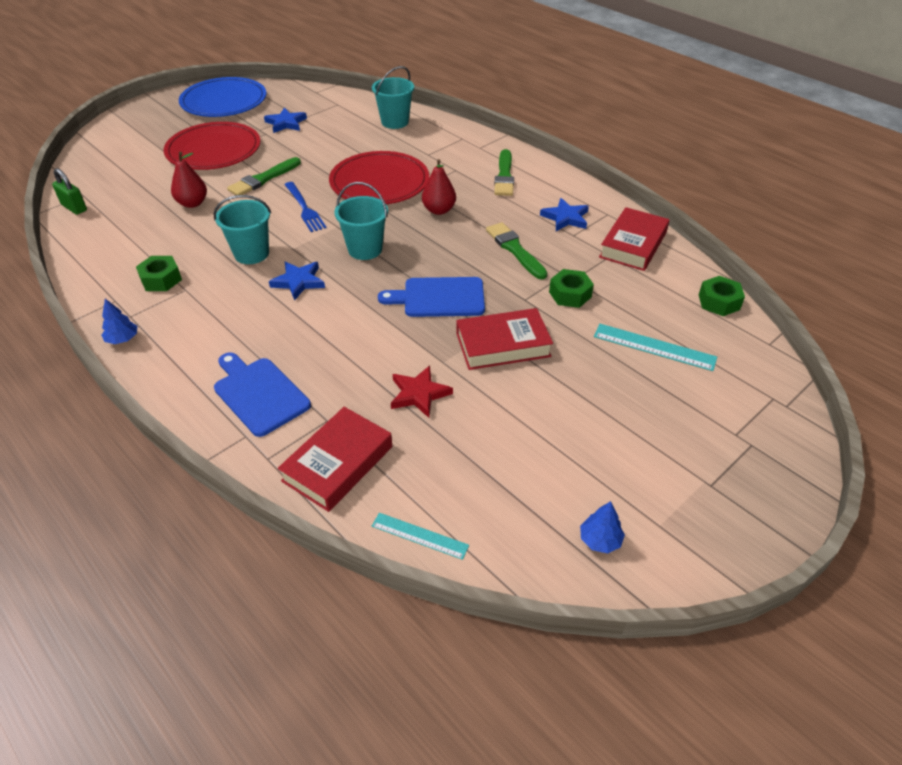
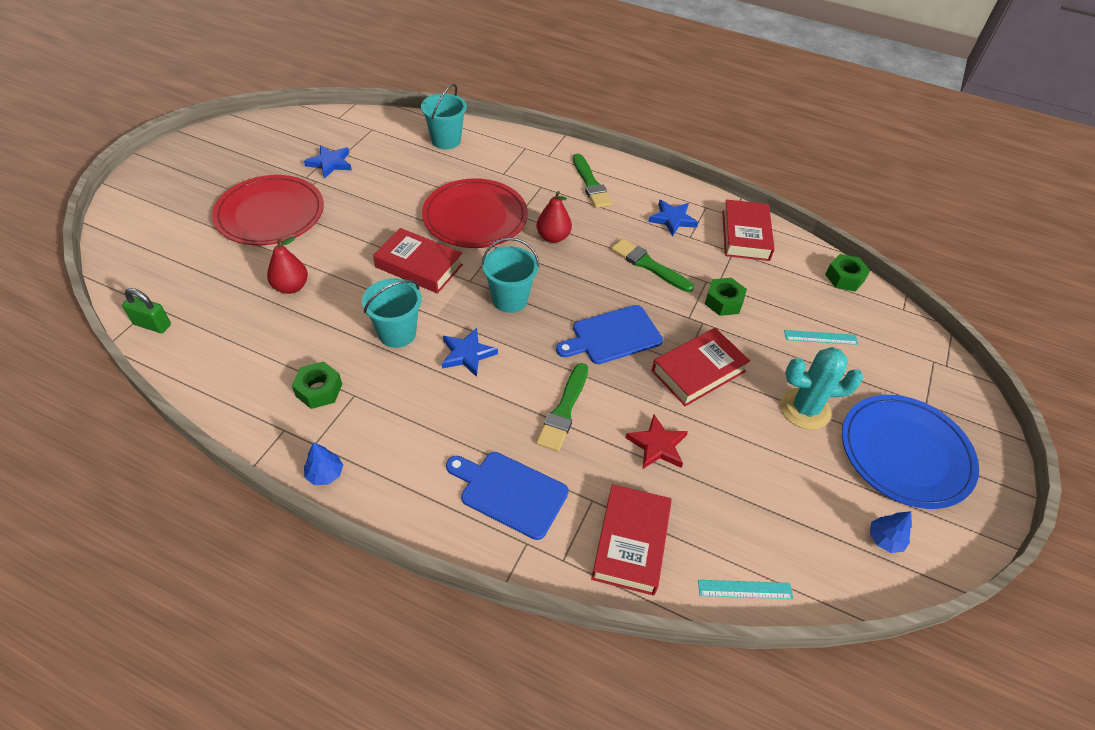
camera: 25 degrees left, 5 degrees up
blue plate [179,77,266,117] -> blue plate moved to [842,395,979,509]
green brush [227,157,301,195] -> green brush moved to [536,363,588,452]
blue fork [285,182,327,232] -> red book [373,228,463,294]
turquoise ruler [594,324,717,371] -> turquoise ruler [784,330,858,345], size x0.66
none -> turquoise cactus [780,347,863,430]

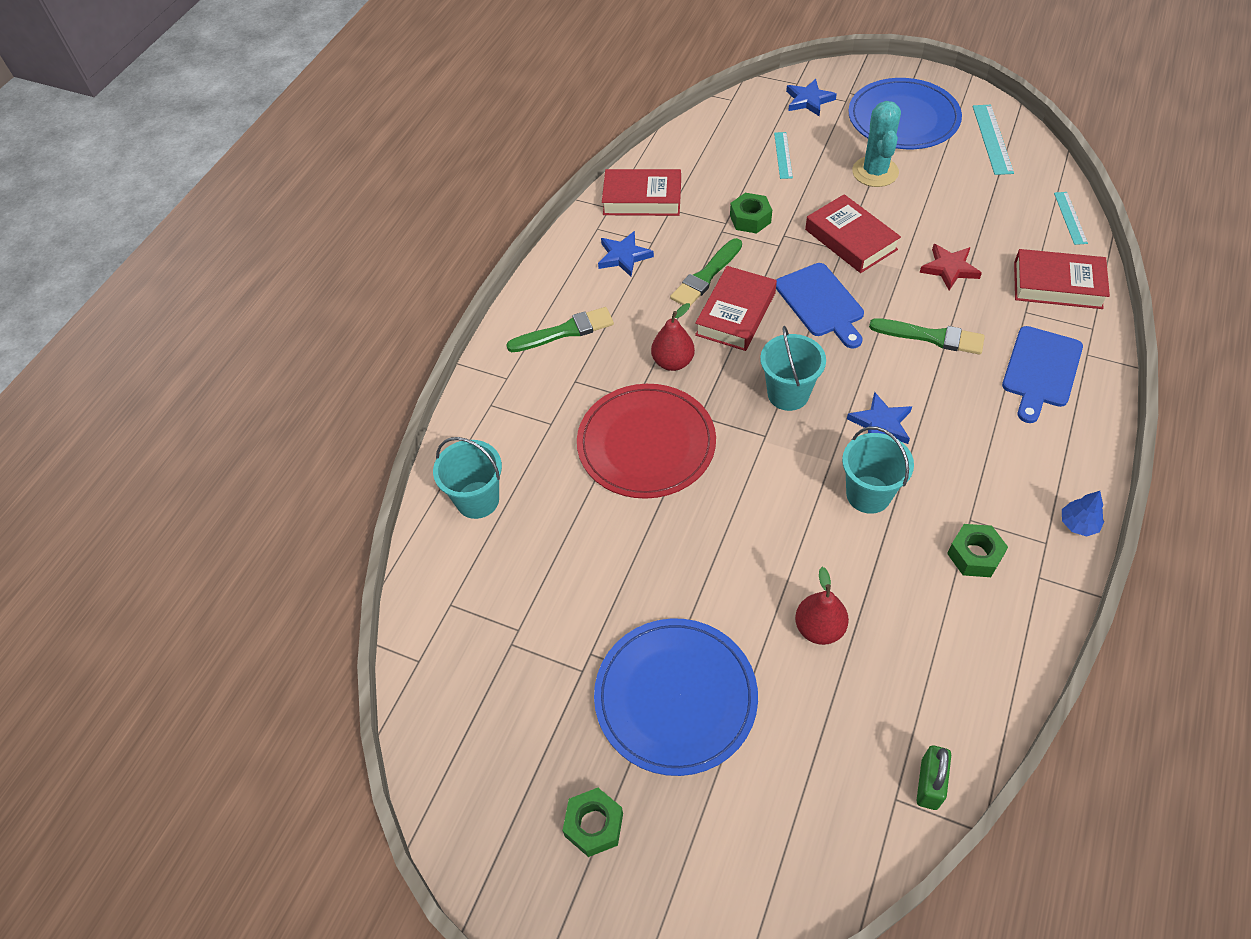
camera: 85 degrees left, 5 degrees up
red plate [212,175,324,245] -> blue plate [594,618,758,776]
blue star [304,145,352,178] -> blue star moved to [786,79,837,116]
red book [373,228,463,294] -> red book moved to [695,266,777,351]
green nut [825,254,870,291] -> green nut moved to [562,788,623,857]
blue tree [870,511,912,553] -> turquoise ruler [973,105,1014,175]

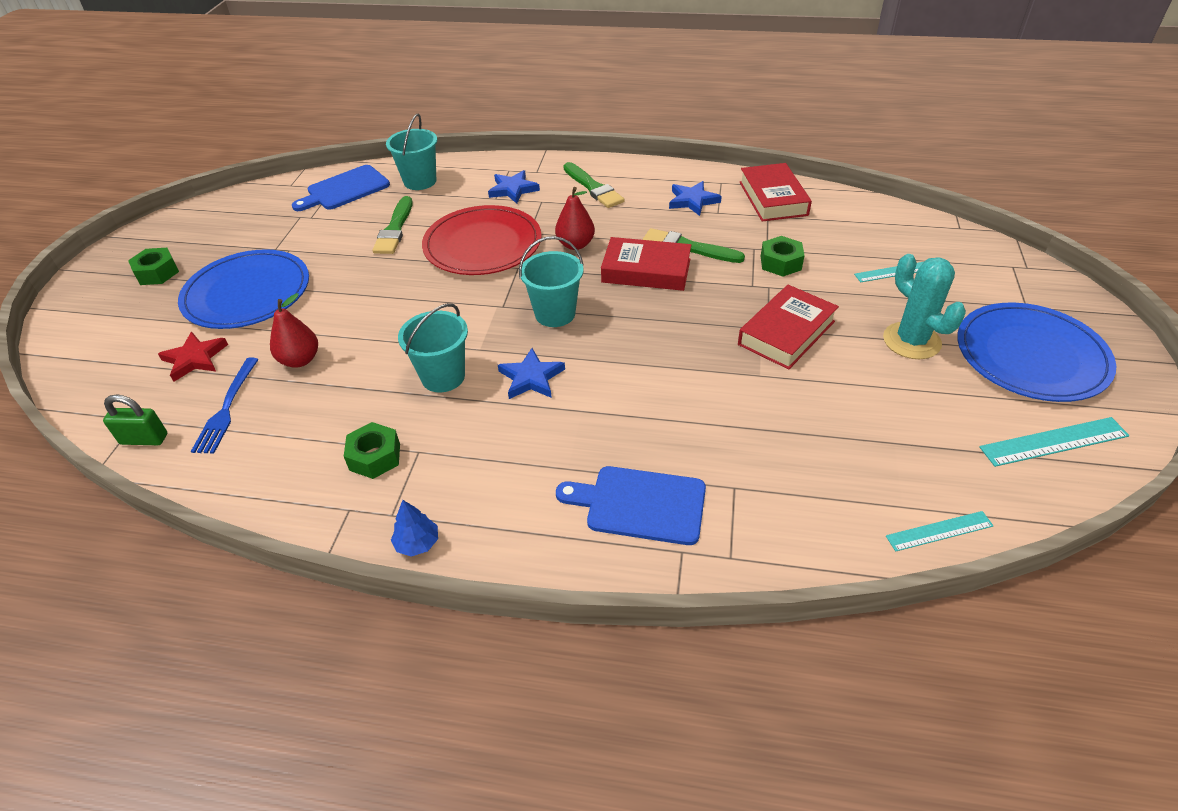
camera: 75 degrees right, 10 degrees down
blue cutting board [776,263,864,349] -> blue cutting board moved to [292,165,390,211]
blue star [786,79,837,116] -> blue star moved to [488,170,540,204]
turquoise cactus [852,101,901,187] -> turquoise cactus turned 75 degrees clockwise [883,254,966,359]
green brush [869,318,985,354] -> green brush moved to [372,196,413,254]
red star [919,244,982,291] -> red star moved to [158,332,228,382]
red book [1014,249,1110,309] -> none
none -> blue fork [191,357,259,454]

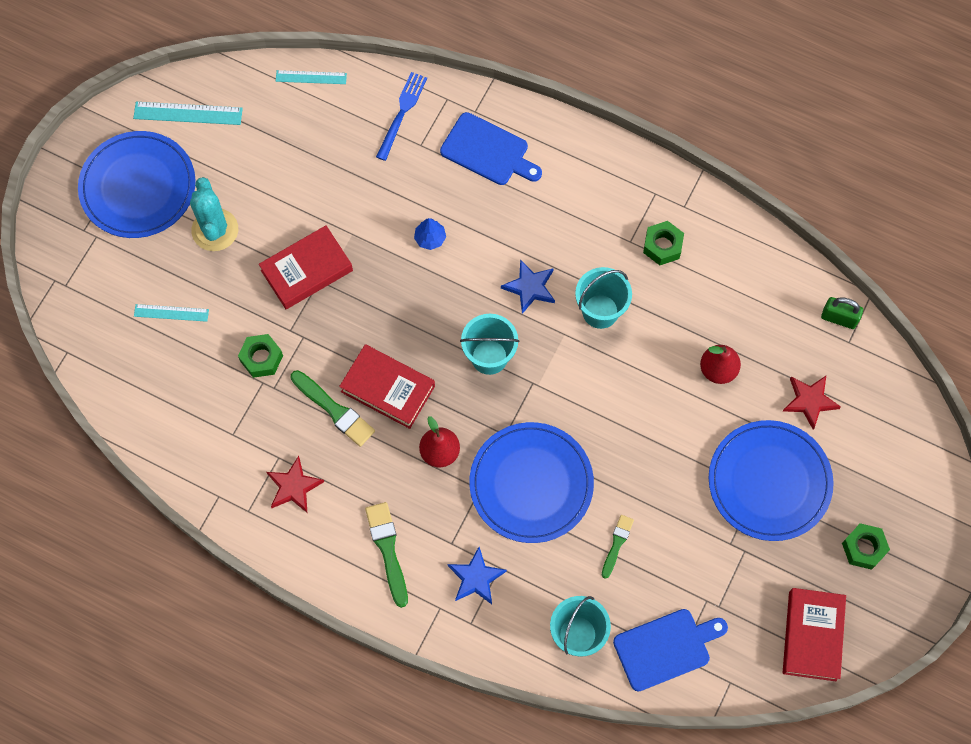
camera: 165 degrees left, 25 degrees up
blue fork [191,357,259,454] -> blue fork moved to [376,72,427,161]
green brush [372,196,413,254] -> green brush [602,515,634,579], size x0.62
blue tree [391,500,438,557] -> blue tree moved to [414,218,446,250]
red plate [422,205,542,275] -> blue plate [469,422,594,543]
blue star [669,181,722,216] -> red star [267,456,324,513]
red book [739,163,812,221] -> red book moved to [783,588,846,681]

